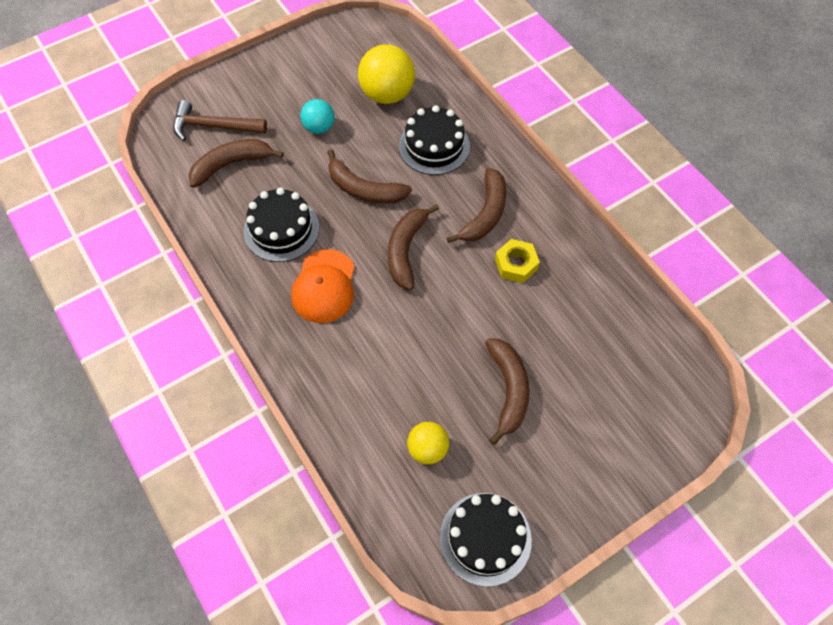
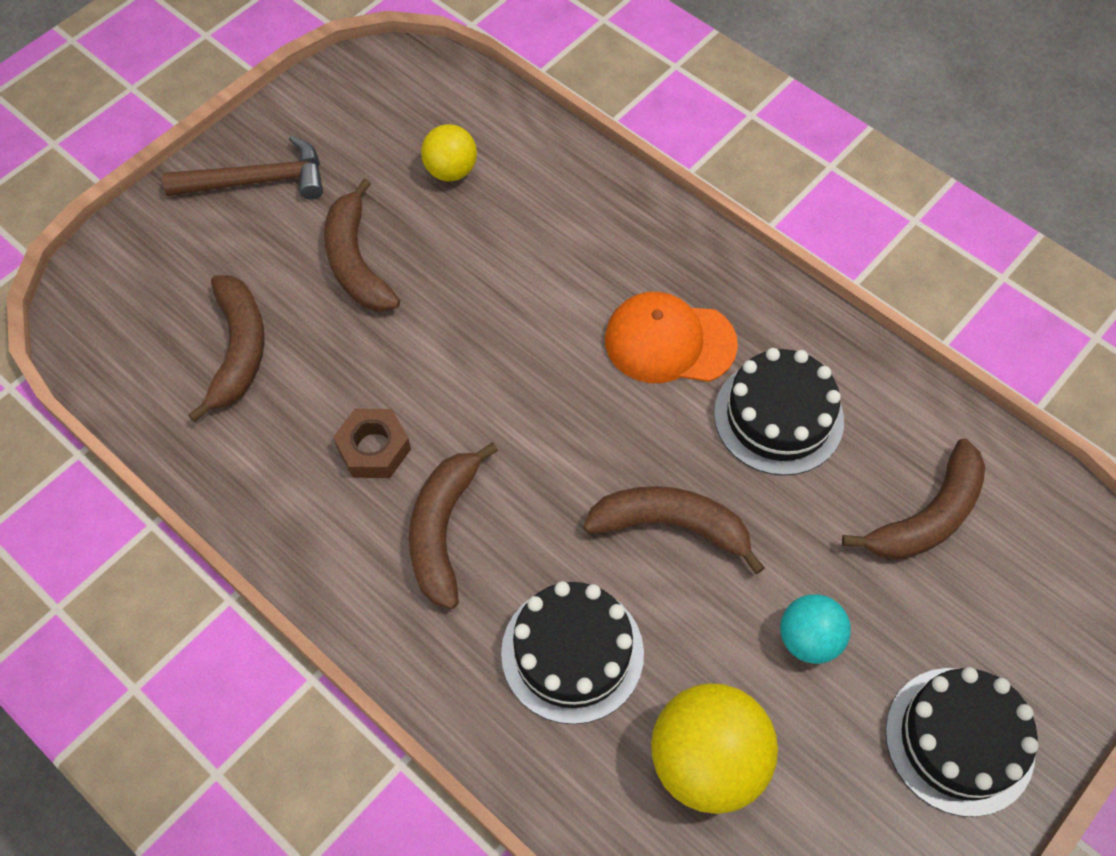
camera: 165 degrees right, 0 degrees up
brown hammer [173,100,267,141] -> brown hammer moved to [163,135,323,200]
orange cap [291,249,355,323] -> orange cap turned 75 degrees counterclockwise [605,292,738,383]
brown banana [388,204,439,290] -> brown banana moved to [188,275,265,422]
black cake [440,493,532,587] -> black cake moved to [885,667,1038,817]
yellow nut [495,239,540,283] -> brown nut [333,409,411,478]

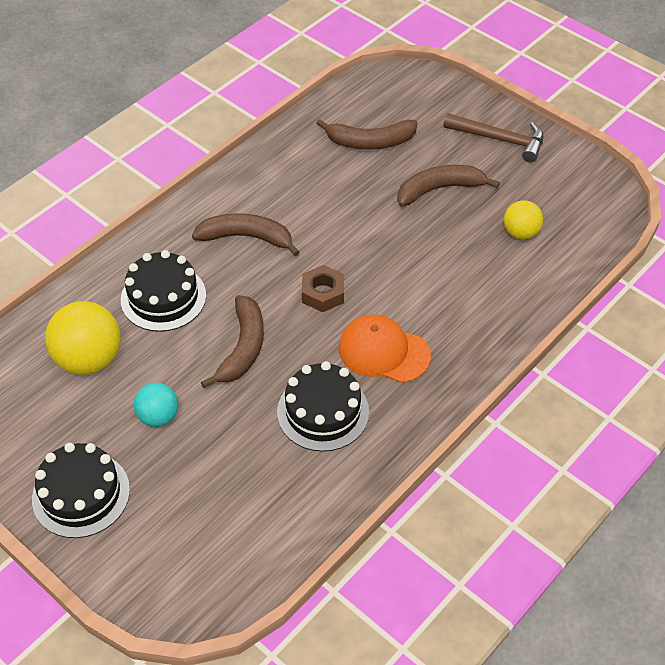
camera: 90 degrees right, 10 degrees down
brown hammer [163,135,323,200] -> brown hammer turned 60 degrees counterclockwise [443,113,543,162]
brown nut [333,409,411,478] -> brown nut moved to [302,265,344,312]
orange cap [605,292,738,383] -> orange cap turned 75 degrees counterclockwise [339,315,431,383]
brown banana [842,439,985,560] -> none

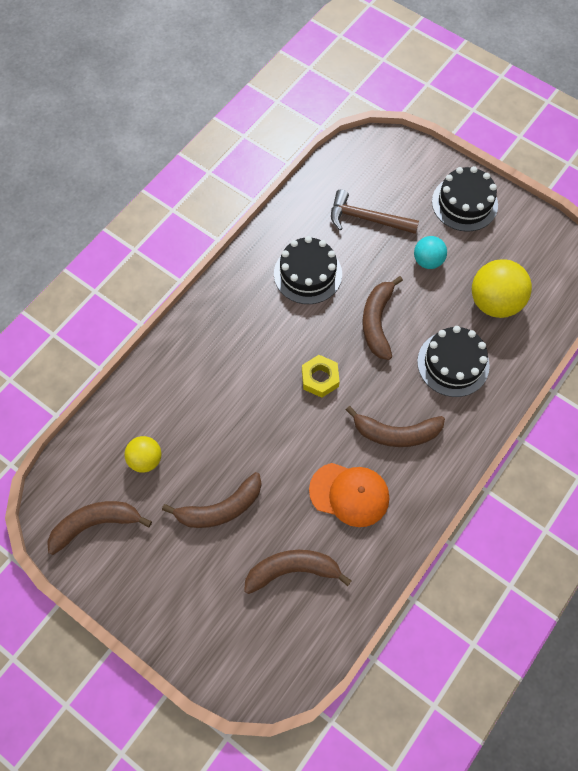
camera: 175 degrees right, 15 degrees up
brown nut [302,265,344,312] -> yellow nut [302,355,340,398]
orange cap [339,315,431,383] -> orange cap moved to [309,463,389,527]
brown hammer [443,113,543,162] -> brown hammer moved to [331,189,419,234]
none -> brown banana [47,501,152,555]

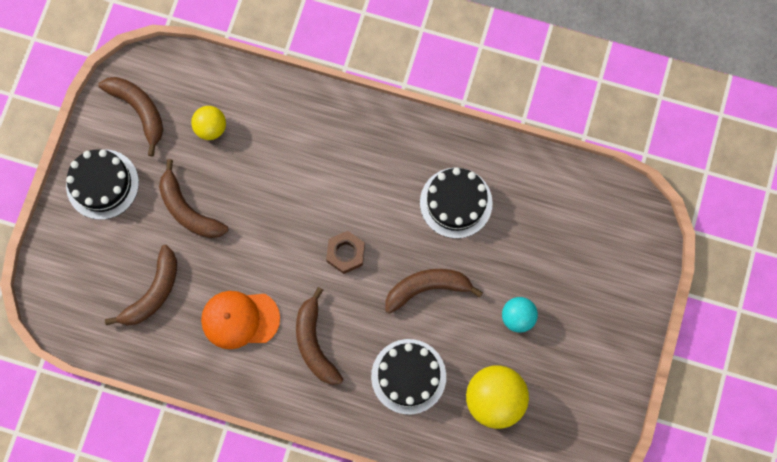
camera: 70 degrees right, 10 degrees up
brown banana [244,550,352,594] -> brown banana turned 60 degrees clockwise [105,245,177,326]
yellow nut [302,355,340,398] -> brown nut [326,231,365,274]
orange cap [309,463,389,527] -> orange cap turned 90 degrees clockwise [201,291,280,349]
brown hammer [331,189,419,234] -> none
black cake [432,166,498,232] -> black cake moved to [66,149,139,220]

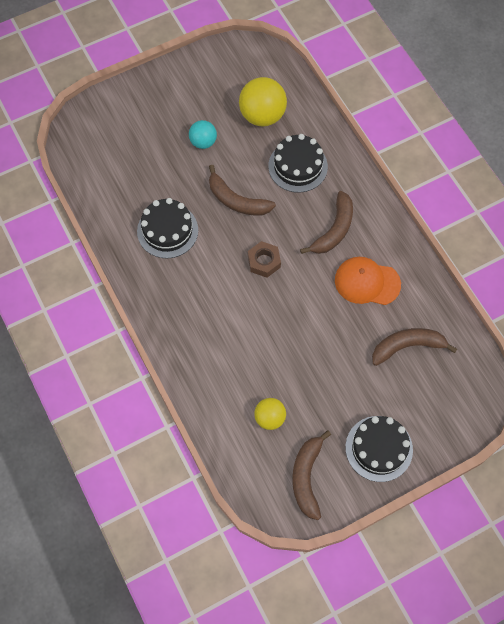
camera: 135 degrees left, 10 degrees down
brown banana [159,159,228,238] -> none
orange cap [201,291,280,349] -> orange cap turned 150 degrees clockwise [335,257,401,305]

